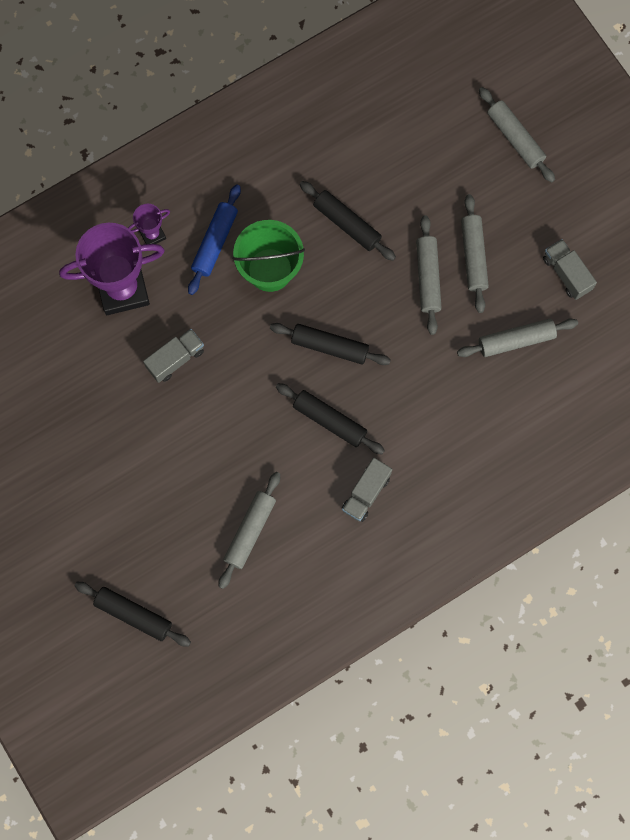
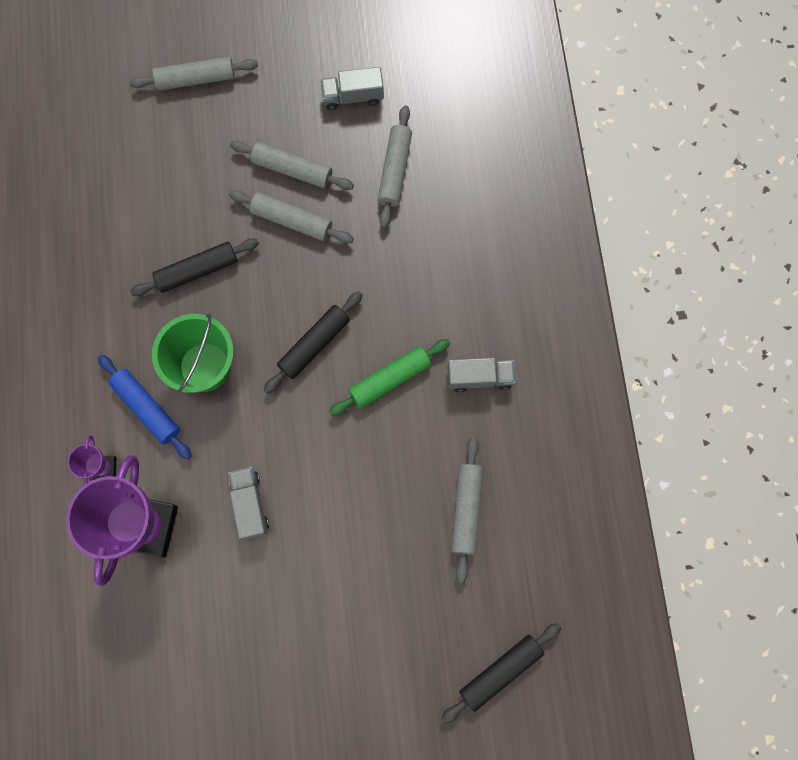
camera: 65 degrees left, 0 degrees up
grey rolling pin [219,472,280,589] -> grey rolling pin turned 45 degrees clockwise [452,438,483,583]
black rolling pin [276,383,385,454] -> green rolling pin [329,339,450,416]
grey truck [342,458,392,522] -> grey truck turned 60 degrees counterclockwise [447,358,516,392]

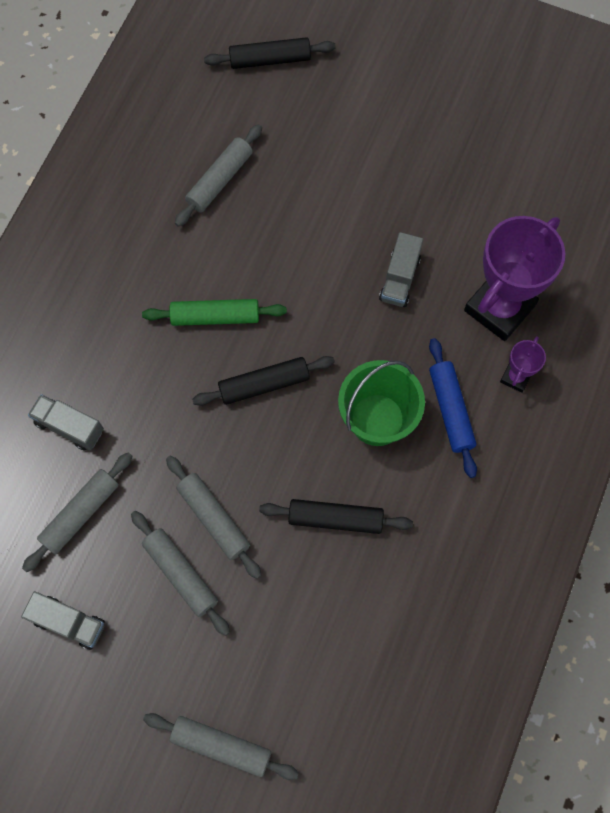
camera: 150 degrees left, 5 degrees down
grey truck [447,358,516,392] -> grey truck moved to [28,394,104,451]

